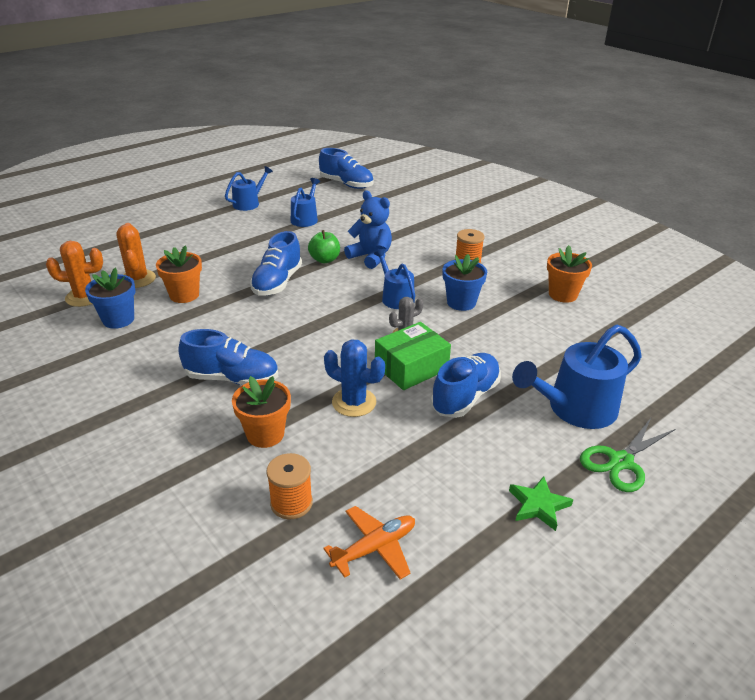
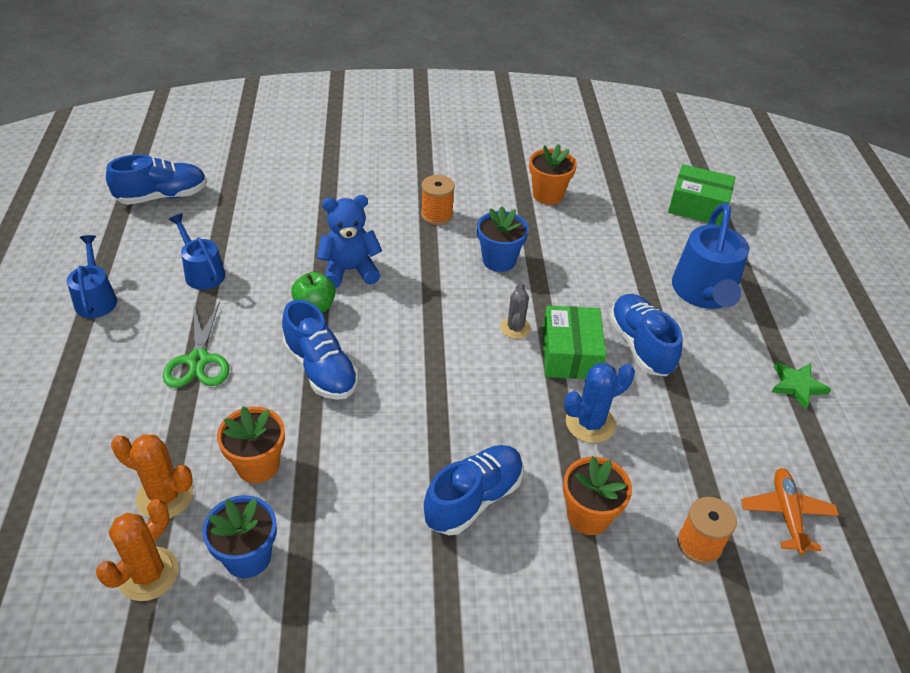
camera: 55 degrees left, 10 degrees up
blue watering can [374,249,415,309] -> none
green scissors [580,418,675,492] -> green scissors moved to [163,301,229,388]
none -> green box [668,164,735,226]

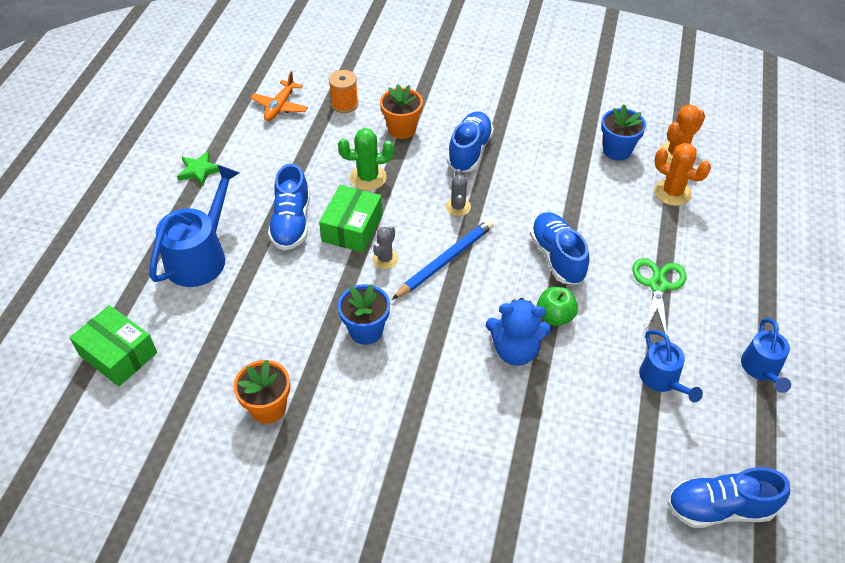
camera: 160 degrees left, 5 degrees up
orange flower pot [217,406,285,483] -> none
orange spool [421,175,455,225] -> none
blue shoe [424,445,523,535] -> blue shoe turned 135 degrees clockwise [447,111,494,172]
blue cactus [564,363,635,443] -> green cactus [338,128,394,191]
none -> blue pencil [392,219,494,300]
none -> grey cactus [446,169,471,216]

